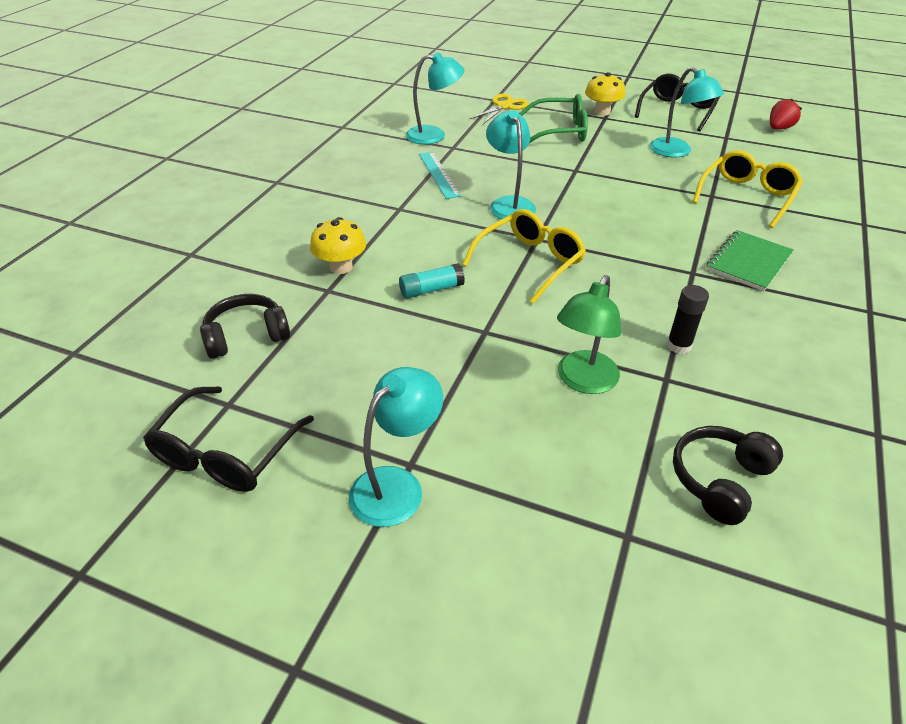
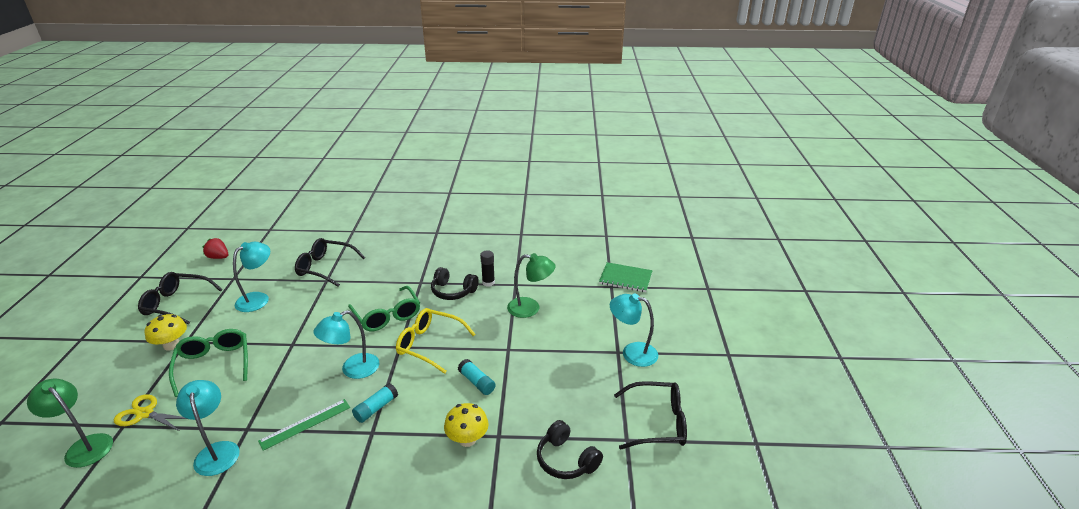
camera: 110 degrees left, 10 degrees down
turquoise ruler [419,152,461,199] -> green ruler [258,399,350,451]
black headphones [673,426,783,525] -> black headphones moved to [431,267,479,300]
yellow glasses [693,150,803,228] -> black glasses [295,238,365,287]
green notebook [706,230,794,291] -> green notebook moved to [599,262,653,292]
none -> green lamp [27,379,113,468]
none -> green glasses [348,286,420,331]
none -> turquoise glue stick [352,383,398,423]

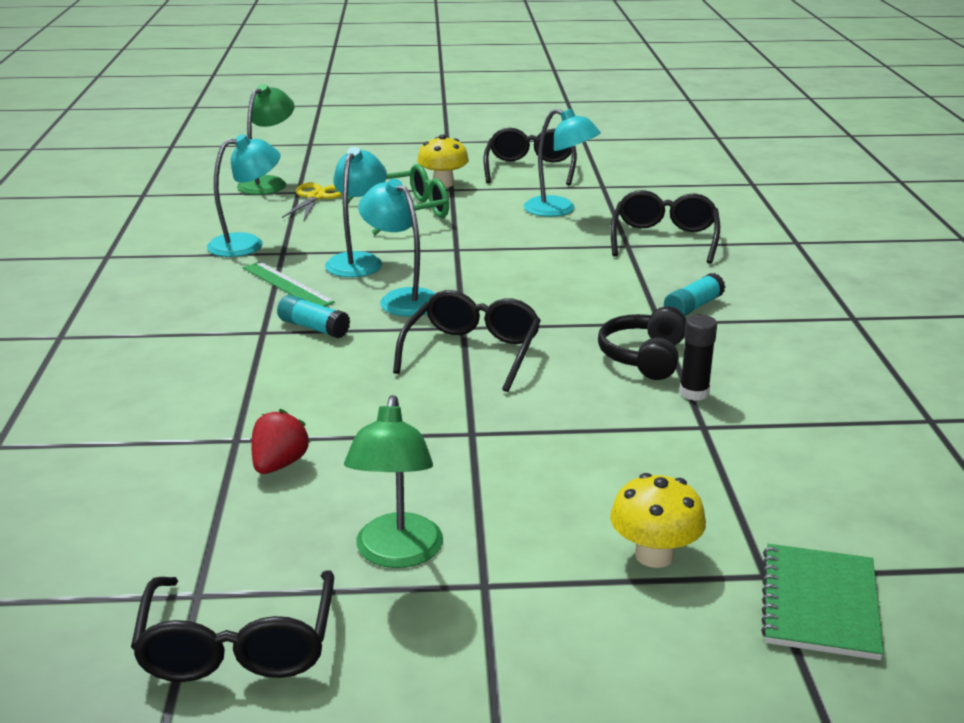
camera: 85 degrees right, 5 degrees down
red strawberry [203,238,228,259] -> red strawberry moved to [251,409,311,474]
green glasses [348,286,420,331] -> none
yellow glasses [396,308,476,374] -> black glasses [393,290,541,392]
yellow mushroom [444,403,489,447] -> yellow mushroom moved to [610,473,706,568]
turquoise glue stick [458,359,496,395] -> turquoise glue stick moved to [664,273,725,316]
green lamp [507,253,556,318] -> green lamp moved to [344,395,443,568]
black headphones [537,420,603,479] -> none
turquoise lamp [610,293,658,367] -> turquoise lamp moved to [325,147,387,277]

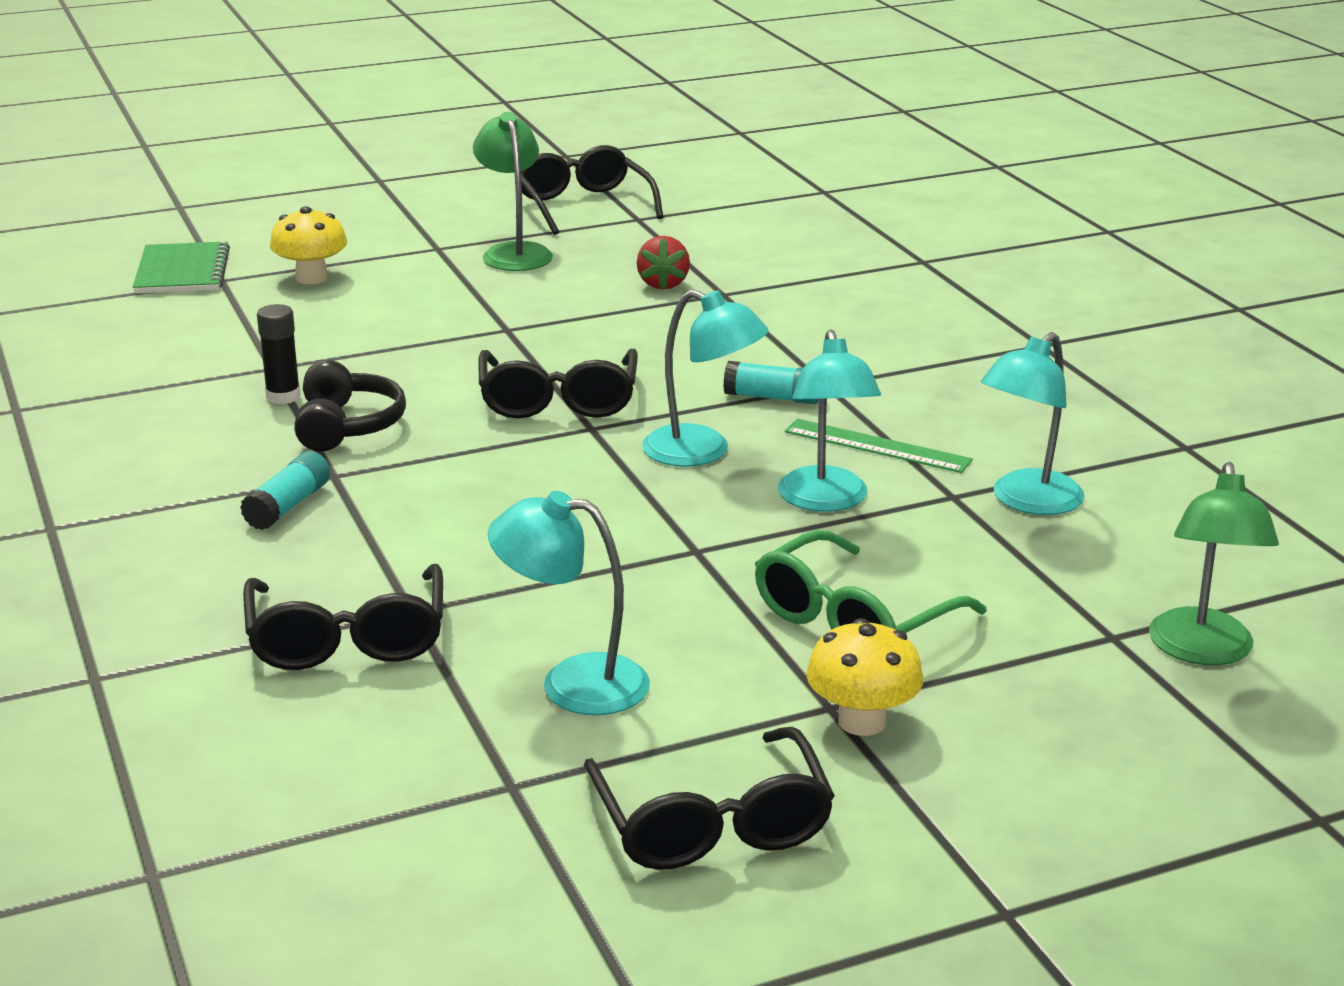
camera: 160 degrees right, 0 degrees up
yellow scissors [282,183,343,220] -> none

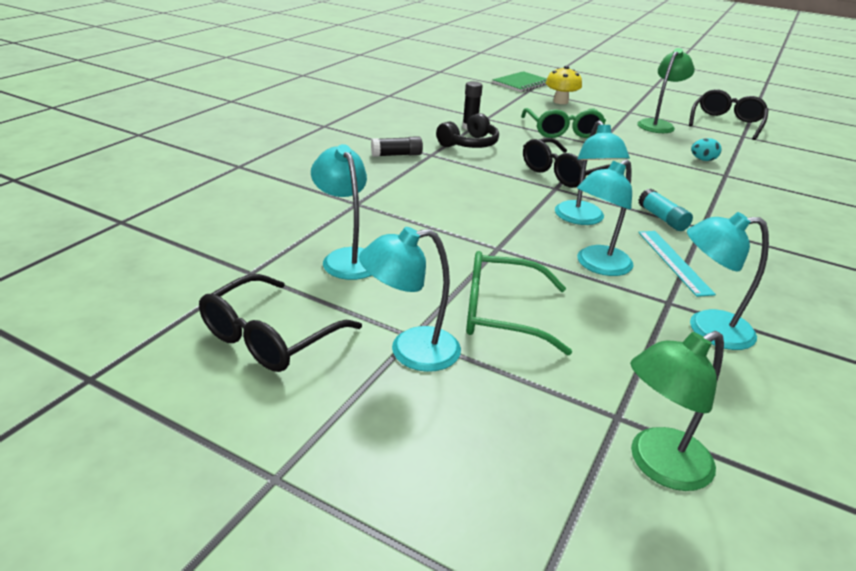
camera: 50 degrees right, 5 degrees up
turquoise glue stick [240,451,330,530] -> black glue stick [371,136,423,157]
black glasses [243,564,443,670] -> none
red strawberry [637,236,690,290] -> turquoise egg [691,138,721,161]
green ruler [785,419,973,473] -> turquoise ruler [638,231,716,297]
yellow mushroom [806,618,923,736] -> turquoise lamp [359,227,461,372]
none -> green glasses [521,108,606,138]

